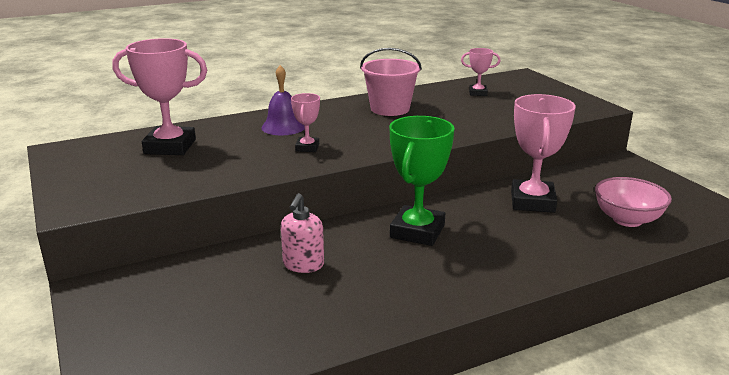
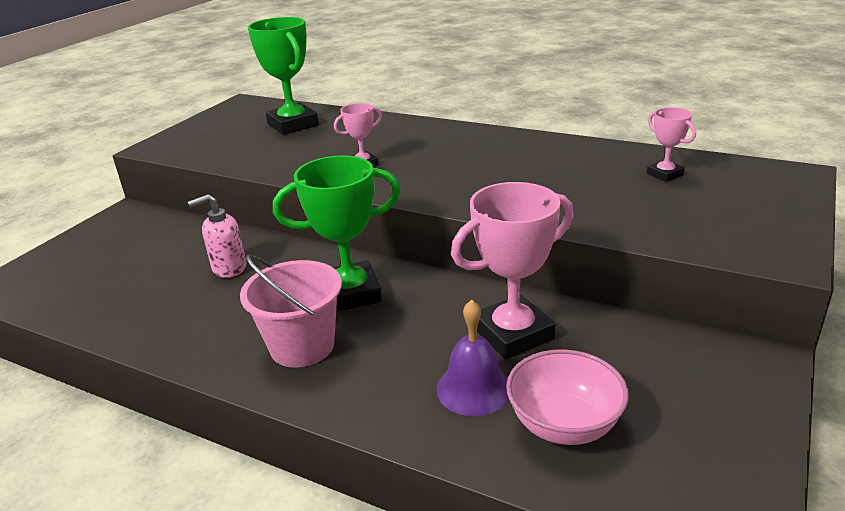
camera: 55 degrees right, 5 degrees up
pink trophy [112,38,207,155] -> green trophy [248,17,319,135]
purple bell [261,65,305,135] -> purple bell moved to [436,300,509,416]
pink bucket [360,48,422,116] -> pink bucket moved to [240,255,342,368]

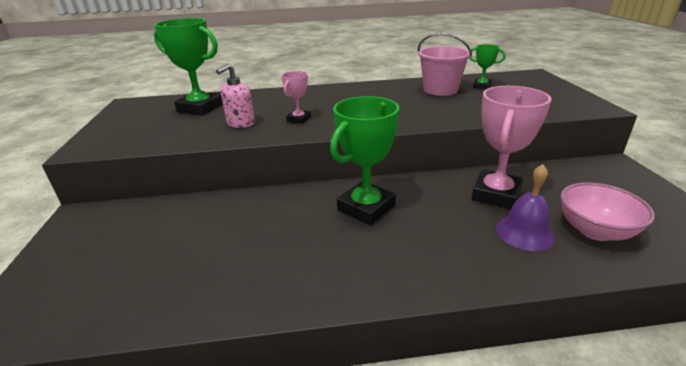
camera: 35 degrees left, 0 degrees up
pink soap dispenser [188,194,246,278] -> pink soap dispenser moved to [216,64,255,128]
pink bucket [240,255,342,368] -> pink bucket moved to [418,33,472,96]
pink trophy [647,107,696,182] -> green trophy [469,44,506,89]

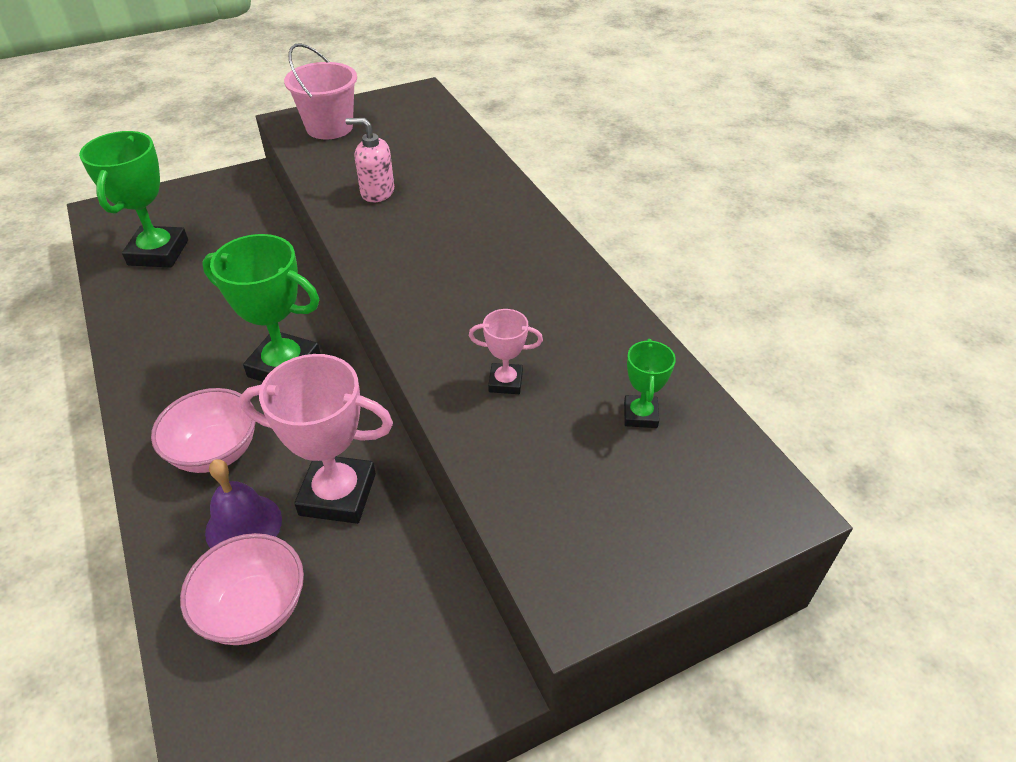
camera: 70 degrees right, 15 degrees up
green trophy [154,18,223,116] -> green trophy moved to [79,131,188,268]
pink trophy [282,71,311,124] -> pink trophy moved to [469,309,543,394]
pink bucket [418,33,472,96] -> pink bucket moved to [284,43,357,139]
none -> pink bowl [151,388,256,473]

